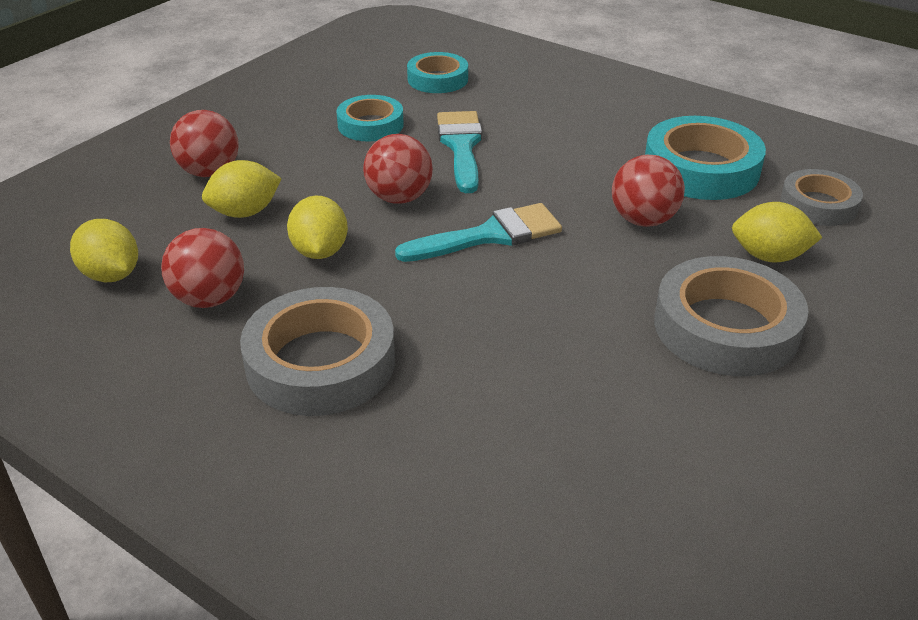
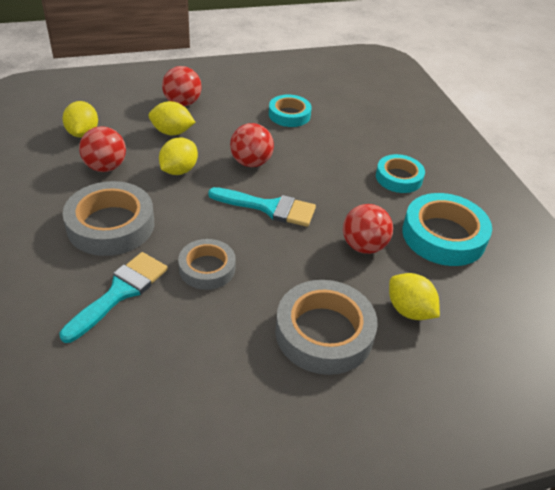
camera: 35 degrees right, 5 degrees up
turquoise tape [407,52,468,93] -> turquoise tape moved to [376,154,425,193]
turquoise brush [437,111,482,193] -> turquoise brush moved to [59,252,168,343]
grey tape [780,169,863,226] -> grey tape moved to [178,239,236,290]

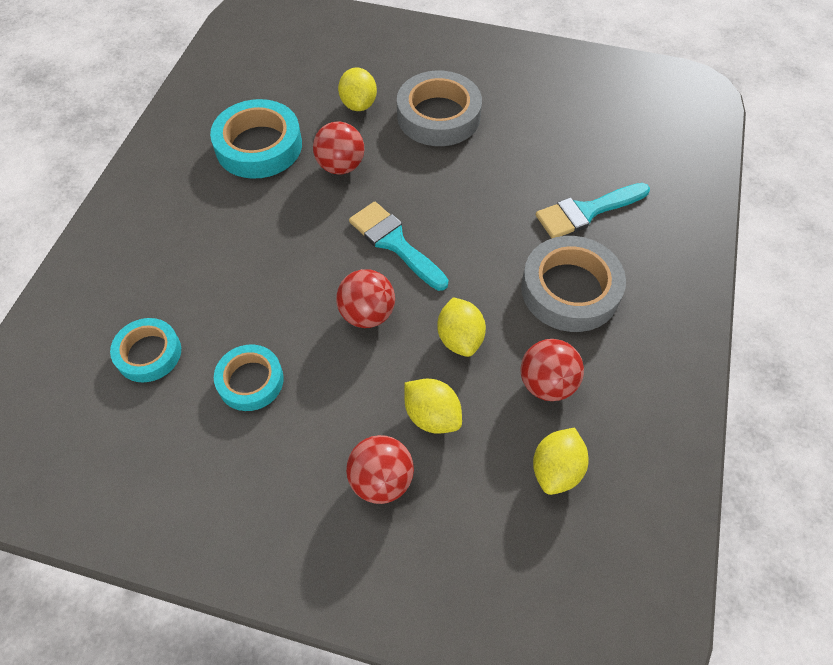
camera: 145 degrees left, 15 degrees up
yellow lemon [159,138,198,175] -> yellow lemon turned 75 degrees counterclockwise [437,297,486,357]
grey tape [178,239,236,290] -> none
turquoise tape [376,154,425,193] -> turquoise tape moved to [110,318,181,382]

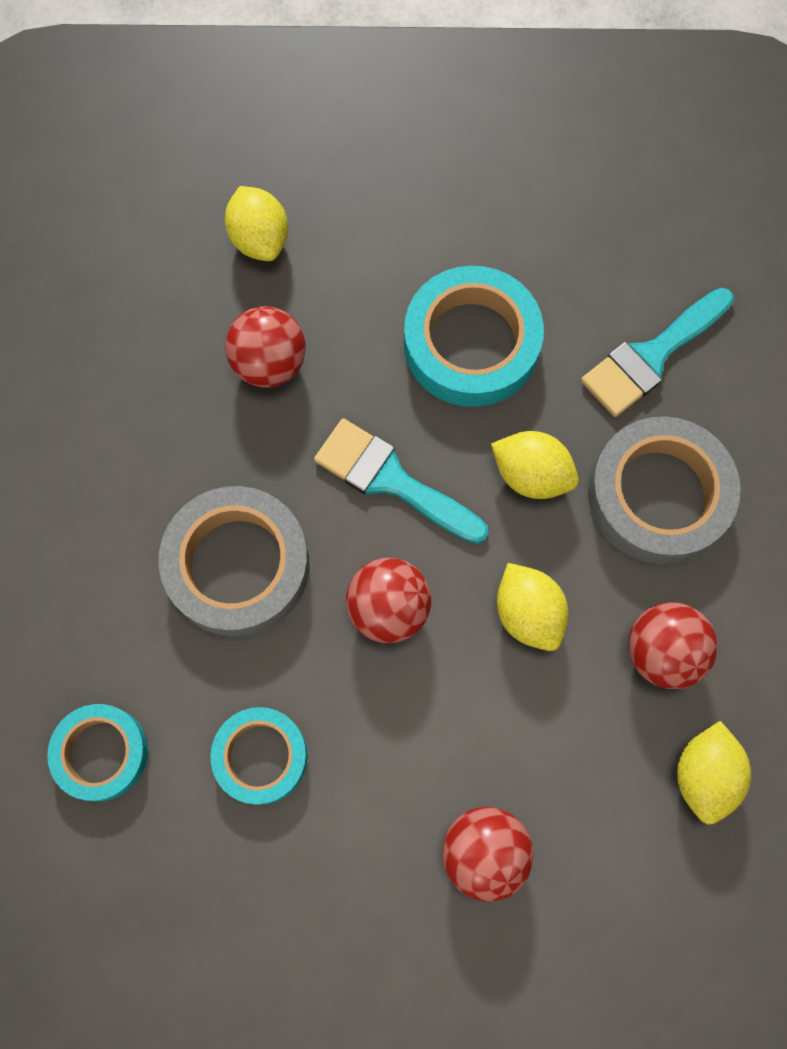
camera: 15 degrees left, 15 degrees up
turquoise tape [210,99,302,179] -> turquoise tape moved to [404,266,544,407]
grey tape [397,70,482,146] -> grey tape moved to [159,486,309,636]
yellow lemon [404,379,462,434] -> yellow lemon moved to [491,431,579,499]

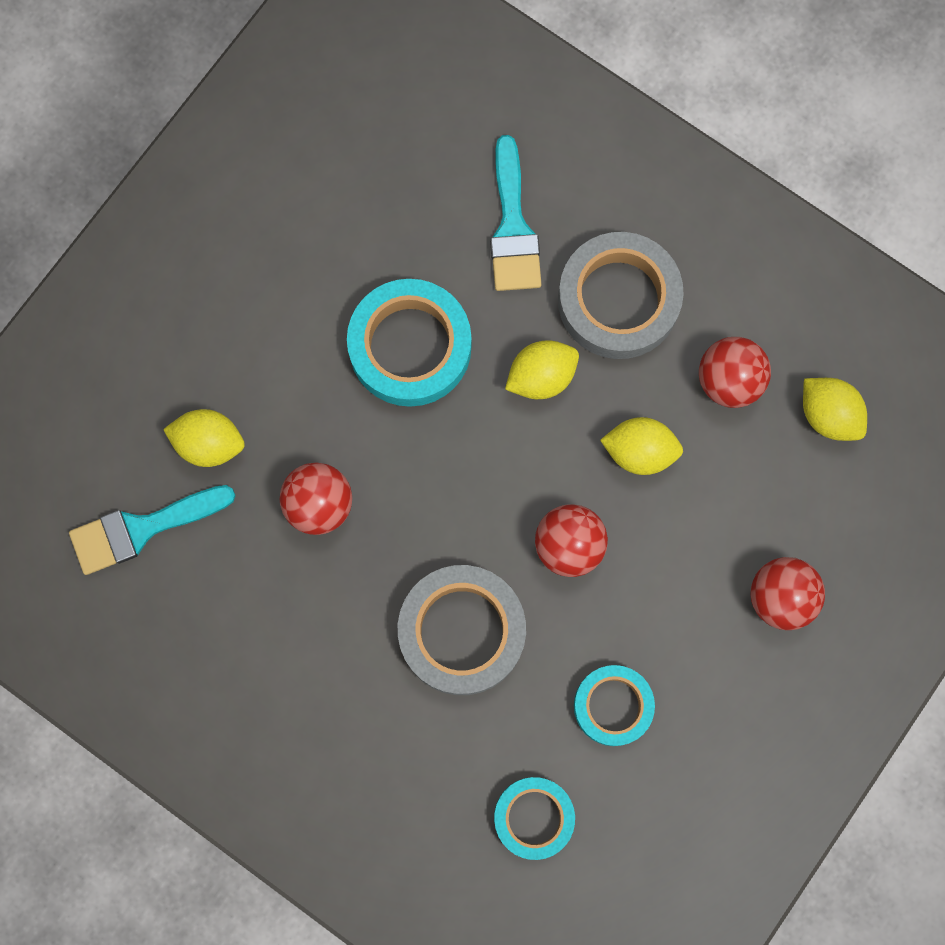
camera: 55 degrees left, 5 degrees up
turquoise brush [314,418,489,544] -> turquoise brush moved to [69,485,235,575]

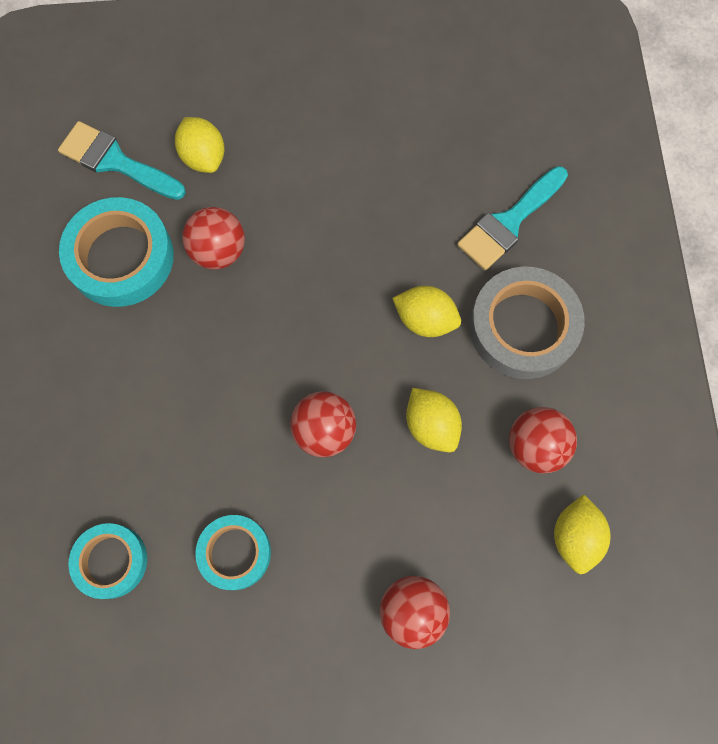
camera: 50 degrees right, 5 degrees down
turquoise tape [347,279,472,407] -> turquoise tape moved to [59,197,174,307]
grey tape [398,565,526,695] -> none

